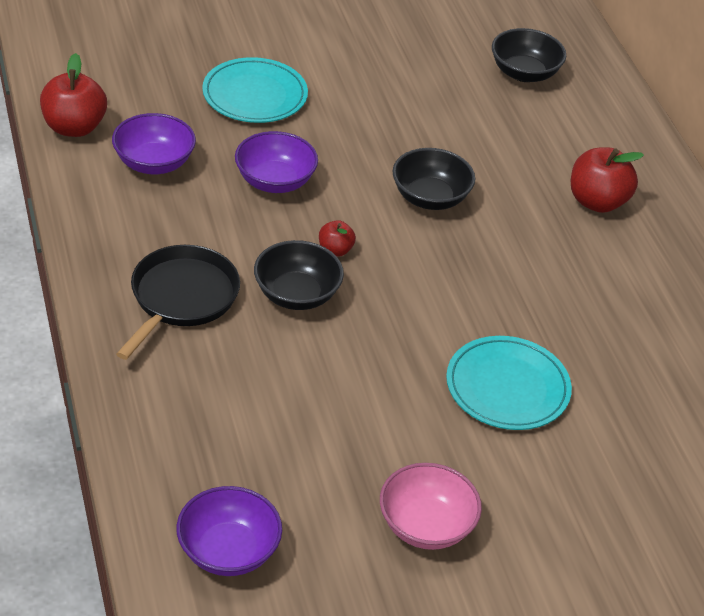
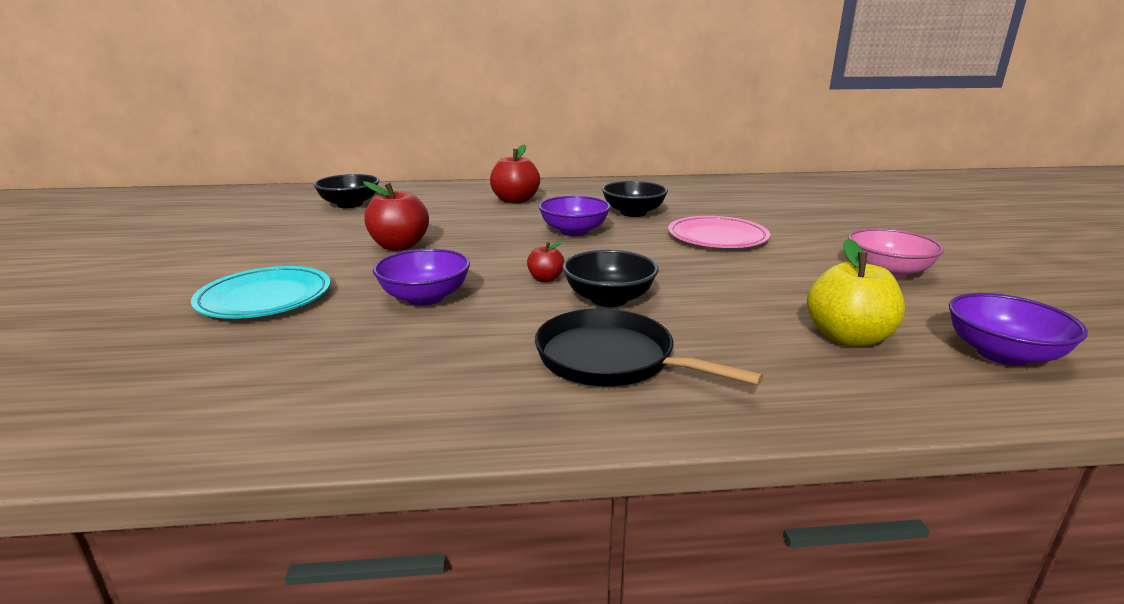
camera: 75 degrees left, 20 degrees down
red apple [40,53,107,137] -> red apple moved to [363,181,429,251]
purple bowl [112,113,196,174] -> purple bowl moved to [538,196,611,236]
black bowl [393,148,475,210] -> black bowl moved to [602,181,668,217]
turquoise plate [446,336,572,430] -> pink plate [668,216,770,248]
none -> yellow apple [807,239,905,347]

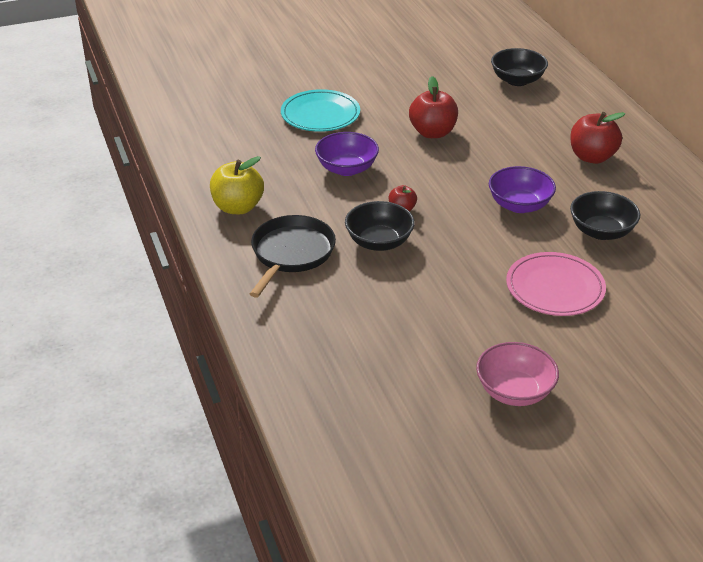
camera: 75 degrees right, 15 degrees up
yellow apple [807,239,905,347] -> yellow apple moved to [210,156,264,214]
purple bowl [949,293,1088,366] -> none

